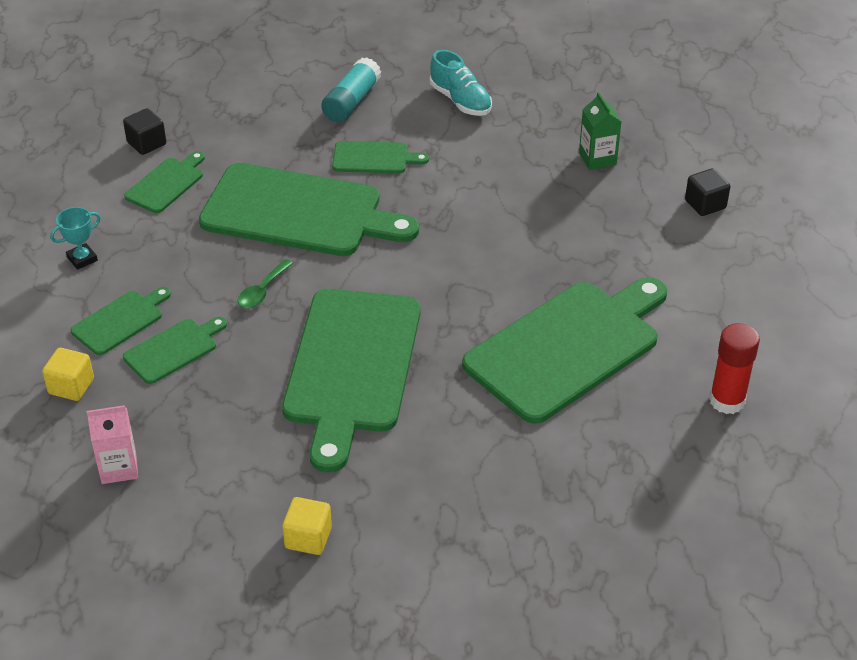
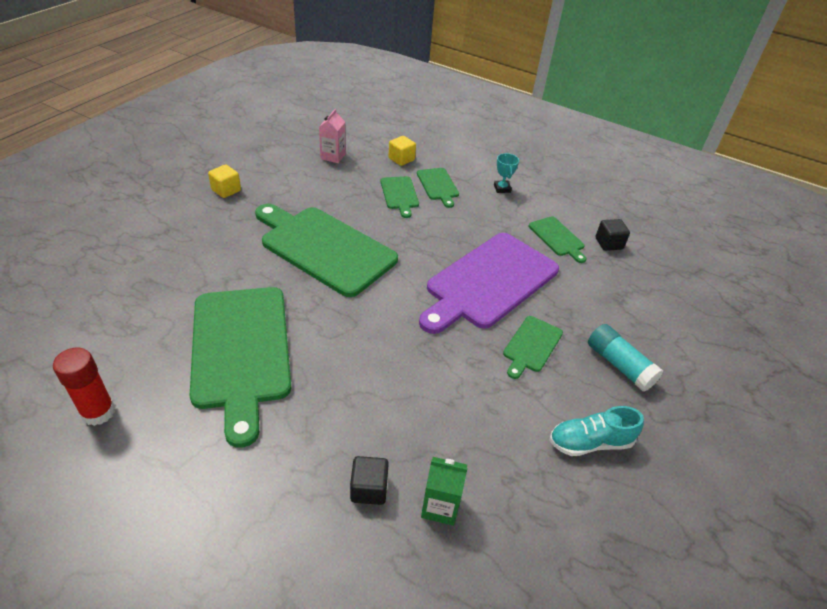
camera: 115 degrees right, 0 degrees up
green cutting board [199,163,419,256] -> purple cutting board [419,233,559,334]
green spoon [238,259,293,308] -> none
black cube [685,168,730,216] -> black cube moved to [350,456,389,505]

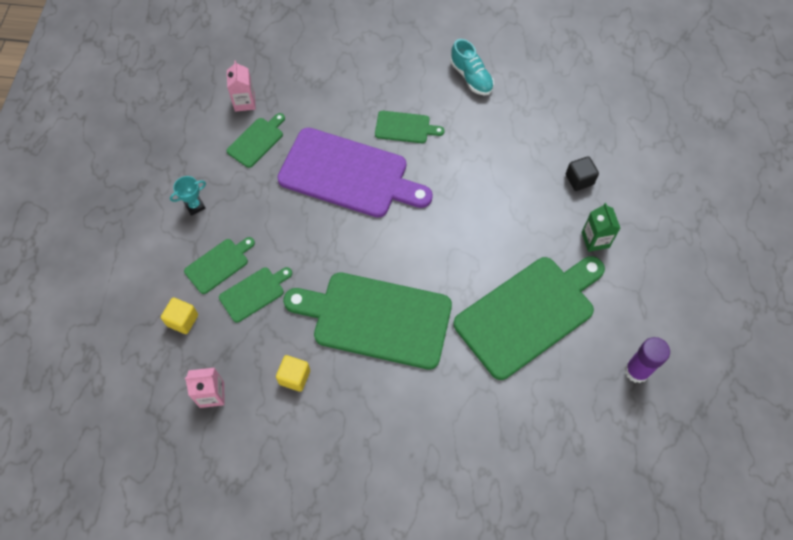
camera: 110 degrees left, 20 degrees up
red glue stick [53,347,115,426] -> purple glue stick [625,337,670,383]
yellow cube [208,164,241,198] -> yellow cube moved to [276,355,310,392]
green cutting board [255,204,398,297] -> green cutting board turned 90 degrees clockwise [283,273,452,370]
green carton [421,457,468,526] -> green carton moved to [581,203,620,252]
turquoise glue stick [588,324,663,392] -> none
black cube [596,219,630,251] -> pink carton [227,61,256,112]

